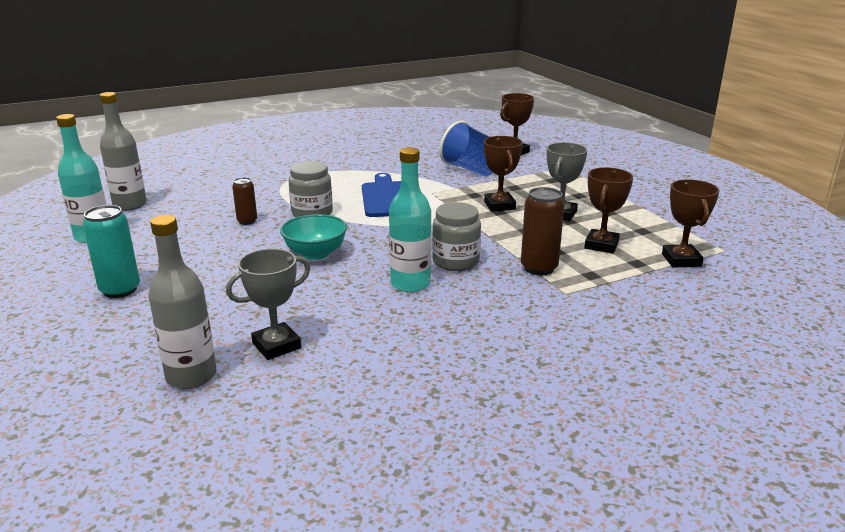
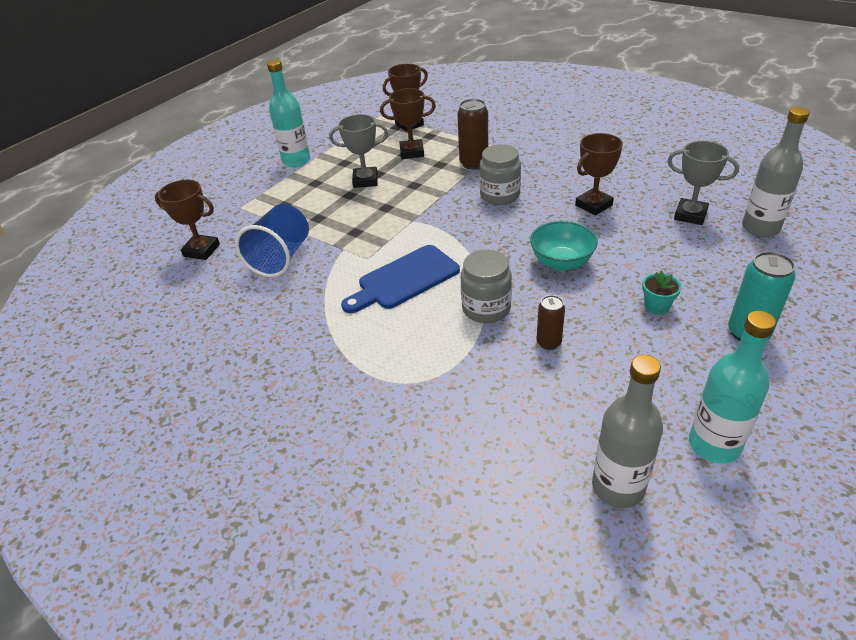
camera: 115 degrees left, 15 degrees up
turquoise bottle [389,147,431,292] -> turquoise bottle moved to [267,60,310,167]
brown trophy [484,136,523,212] -> brown trophy moved to [575,133,623,216]
none -> turquoise flower pot [642,270,681,314]

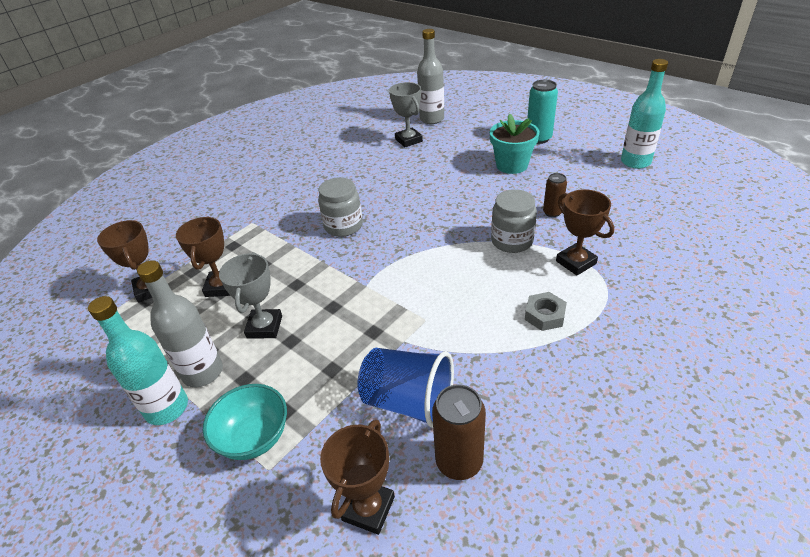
camera: 85 degrees left, 0 degrees up
blue cutting board [341,245,460,313] -> none
brown can [457,99,488,170] -> brown can moved to [432,384,486,480]
turquoise bowl [530,221,598,271] -> turquoise bowl moved to [203,384,287,460]
brown trophy [575,133,623,216] -> brown trophy moved to [556,189,614,275]
grey bottle [592,355,663,508] -> grey bottle moved to [137,260,223,387]
turquoise flower pot [642,270,681,314] -> turquoise flower pot [490,114,539,174], size x1.85
grey trophy [667,141,739,225] -> grey trophy turned 60 degrees counterclockwise [389,82,423,147]
none -> grey nut [525,292,567,331]

